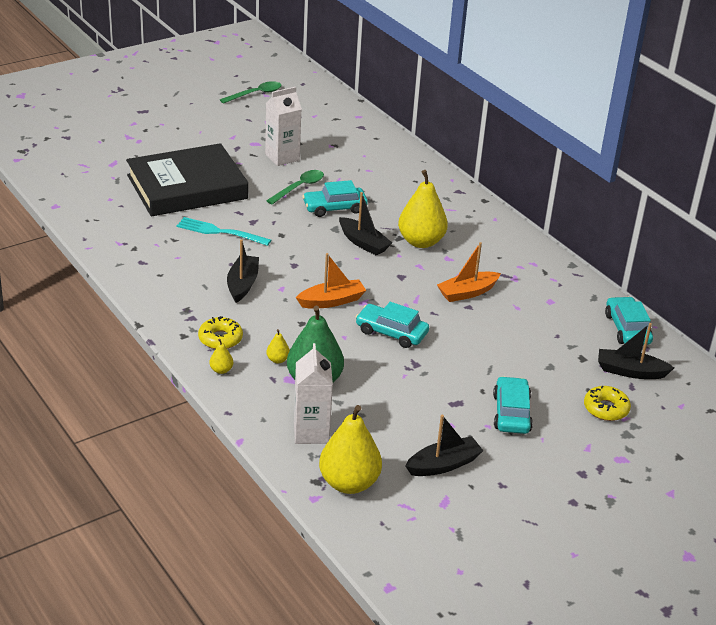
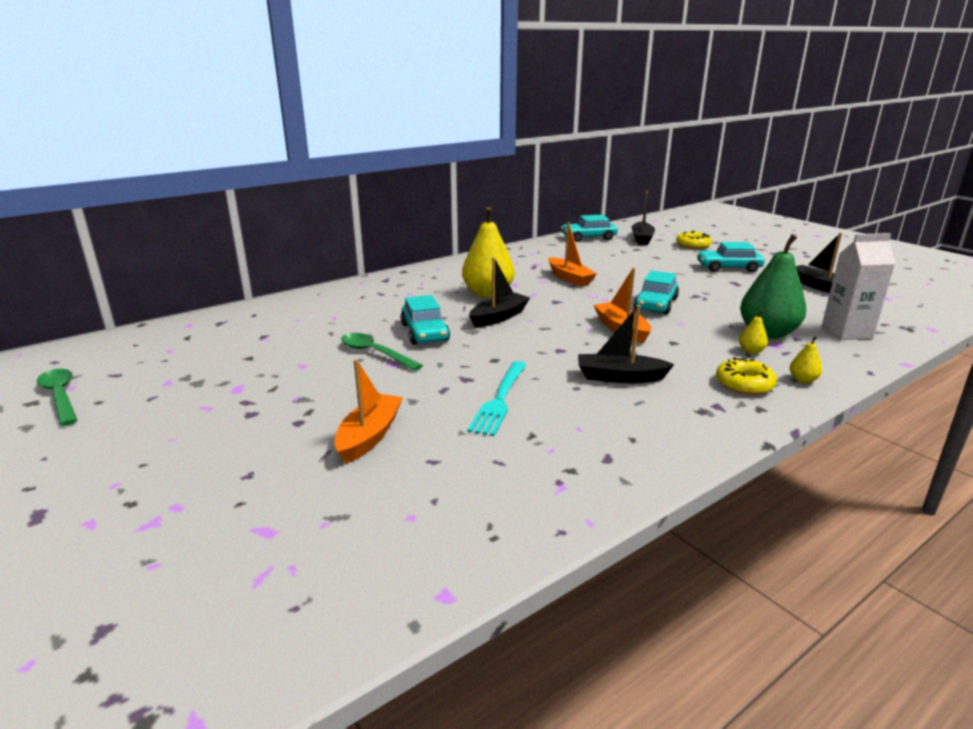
camera: 90 degrees left, 10 degrees down
black book [126,143,248,216] -> orange boat [334,359,403,464]
white carton [265,87,302,166] -> none
yellow pear [319,405,382,494] -> none

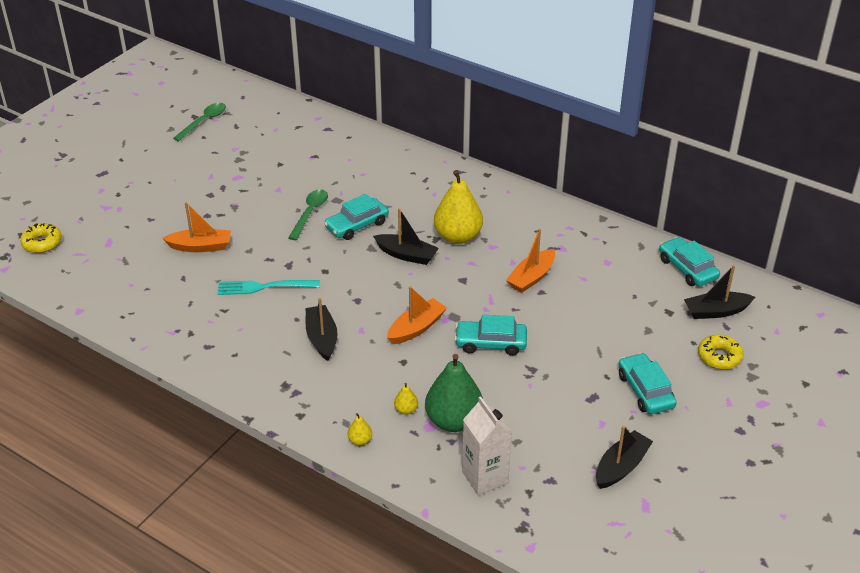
camera: 70 degrees right, 15 degrees up
yellow donut [716,357,777,395] -> yellow donut moved to [20,223,62,253]

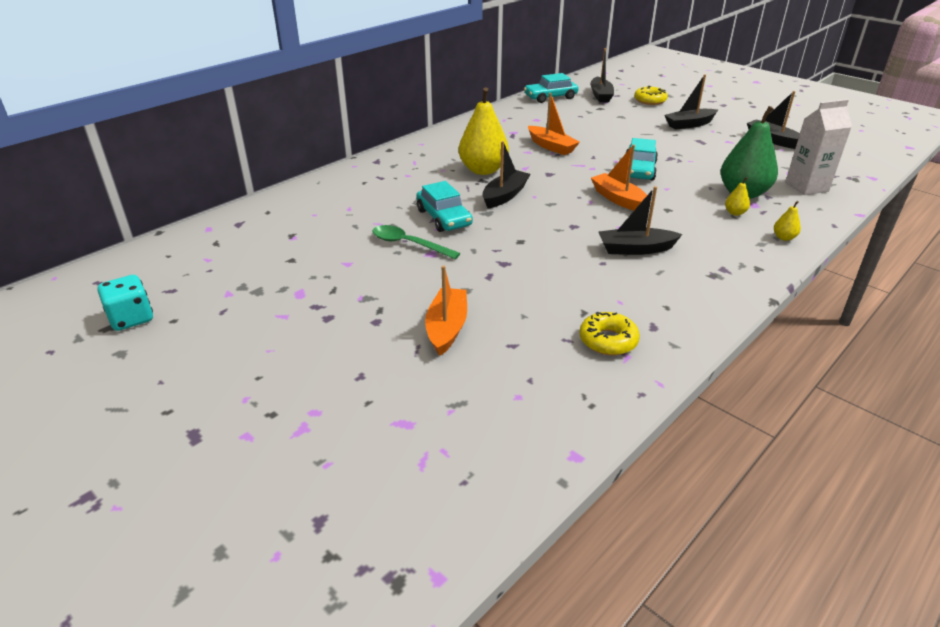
camera: 80 degrees left, 5 degrees down
yellow donut [20,223,62,253] -> yellow donut moved to [579,312,640,355]
green spoon [173,103,226,141] -> turquoise dice [98,275,153,331]
turquoise fork [218,280,320,295] -> none
turquoise car [619,353,677,414] -> black boat [665,74,718,130]

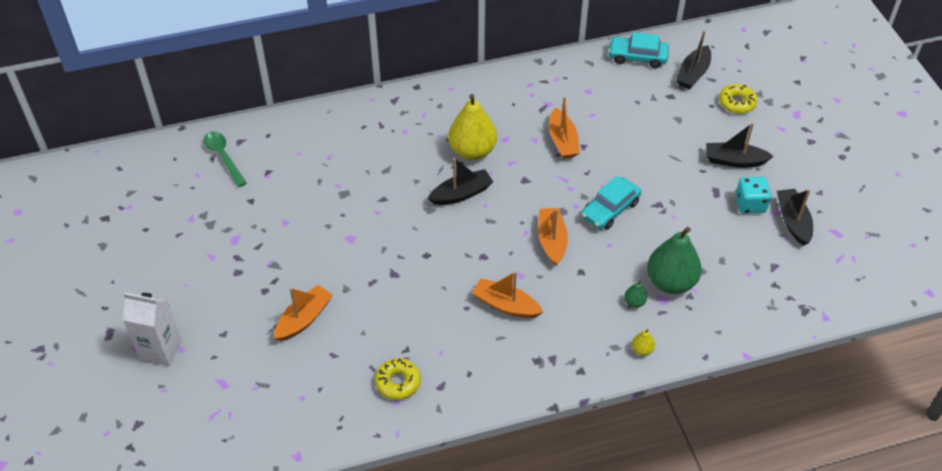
camera: 30 degrees right, 15 degrees up
turquoise dice [98,275,153,331] -> turquoise dice moved to [736,177,771,214]
green spoon [373,225,460,259] -> green spoon moved to [204,131,247,187]
turquoise car [416,181,473,232] -> none
black boat [599,186,683,255] -> orange boat [472,271,543,318]
yellow pear [725,177,750,216] -> green pear [624,280,647,308]
white carton [785,99,852,195] -> white carton moved to [123,292,182,366]

